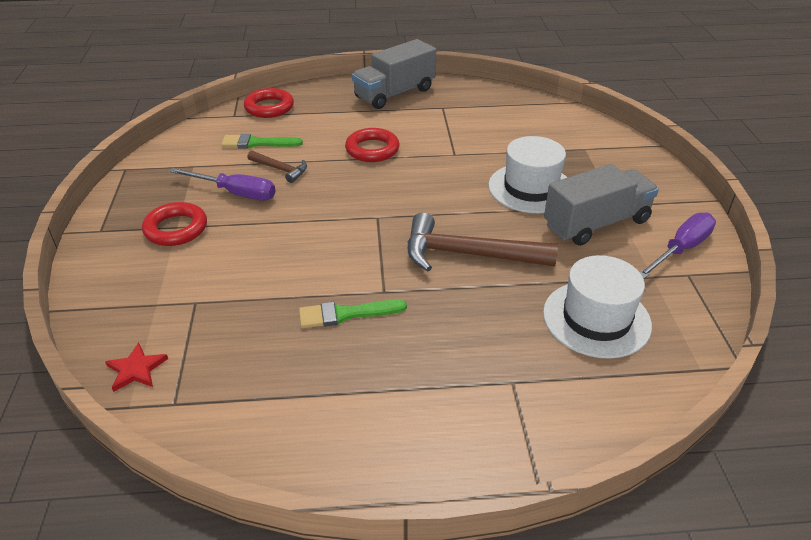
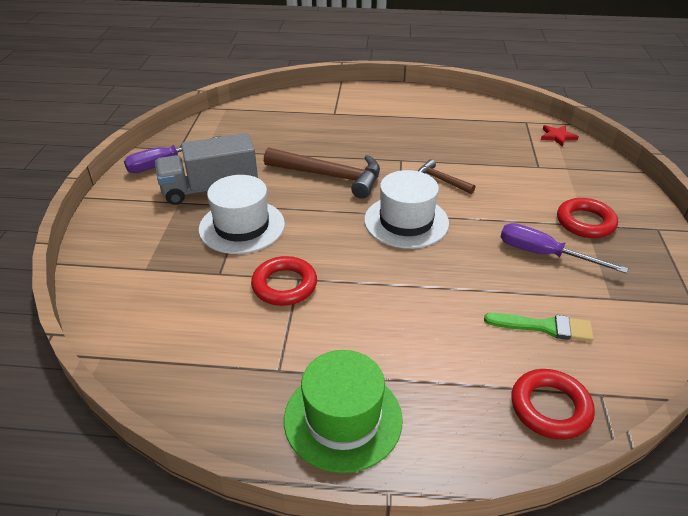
camera: 170 degrees left, 0 degrees up
brown hammer [248,151,307,183] -> brown hammer moved to [418,160,475,194]
green brush [299,300,407,328] -> none
red ring [345,128,400,162] -> red ring moved to [251,256,317,306]
grey truck [352,39,436,109] -> green hat [284,350,403,473]
white hat [543,255,652,359] -> white hat moved to [364,170,449,249]

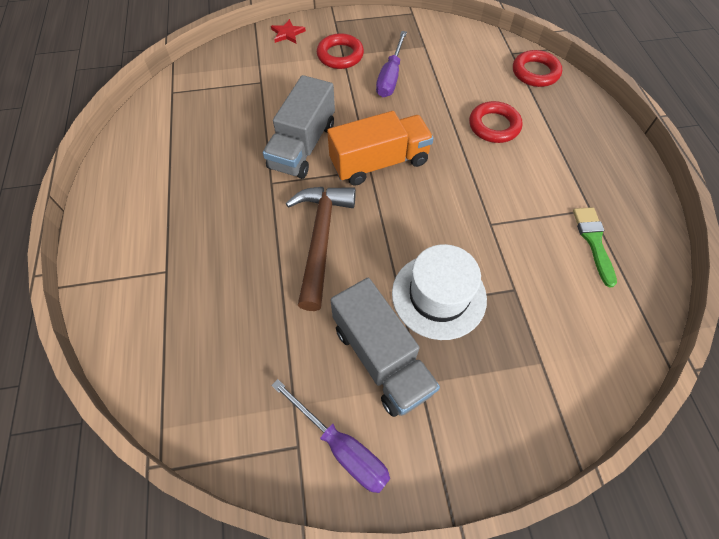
camera: 105 degrees left, 20 degrees up
red ring [251,256,317,306] -> red ring moved to [469,101,523,143]
green hat [284,350,403,473] -> none
white hat [364,170,449,249] -> orange truck [327,111,434,186]
brown hammer [418,160,475,194] -> grey truck [263,75,335,179]
green brush [484,313,593,342] -> green brush moved to [573,207,617,288]
red star [541,125,579,147] -> red star moved to [271,19,306,43]

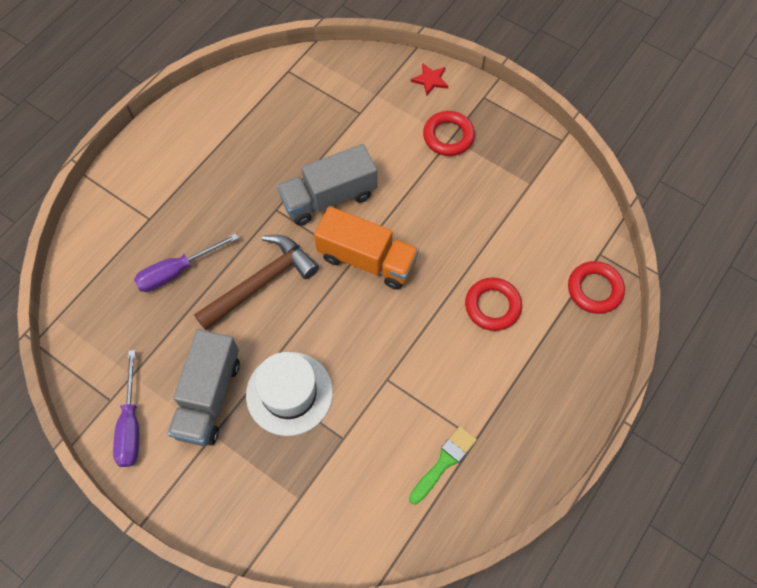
camera: 45 degrees right, 5 degrees up
purple screwdriver [376,31,407,97] -> purple screwdriver moved to [134,233,239,292]

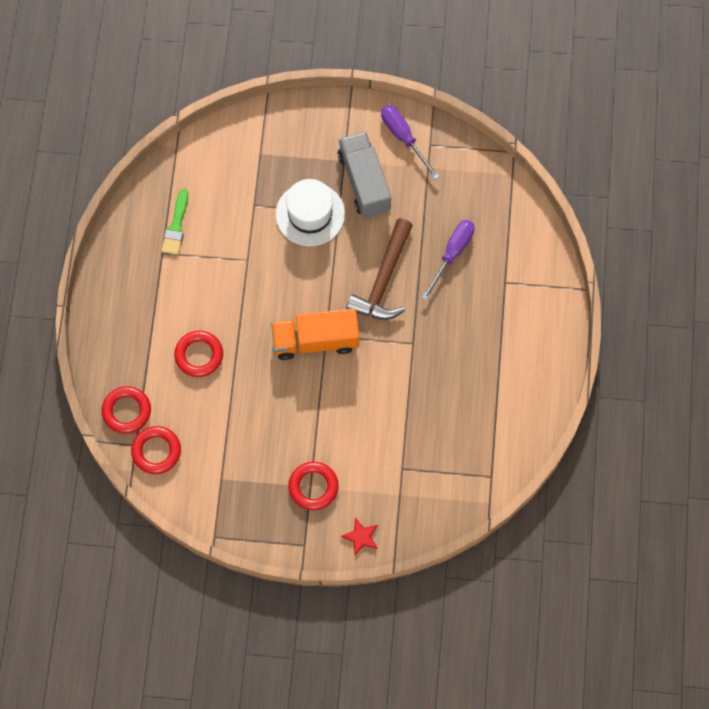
camera: 150 degrees right, 5 degrees up
grey truck [277,144,377,226] -> none
none -> red ring [131,426,181,474]

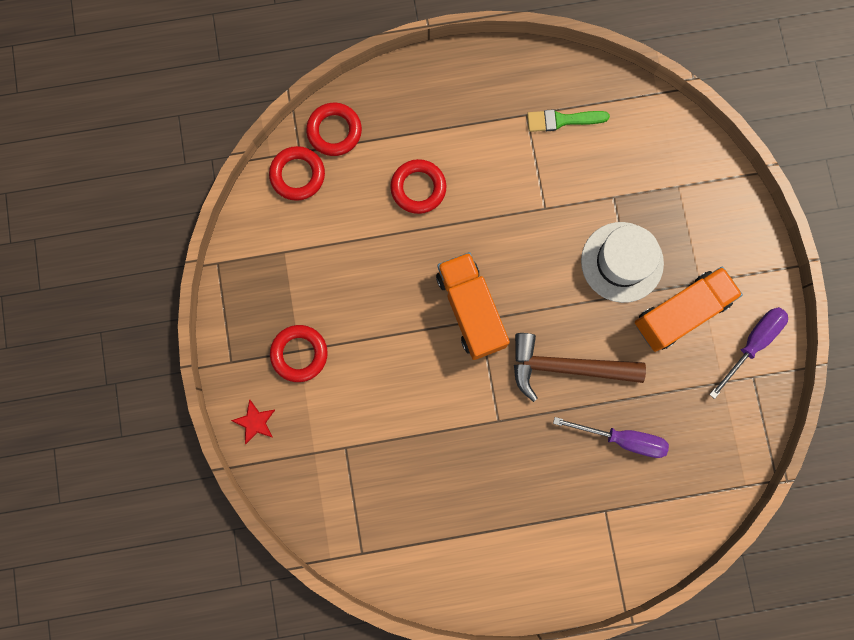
camera: 75 degrees right, 10 degrees up
grey truck [337,131,391,218] -> orange truck [635,266,743,352]

